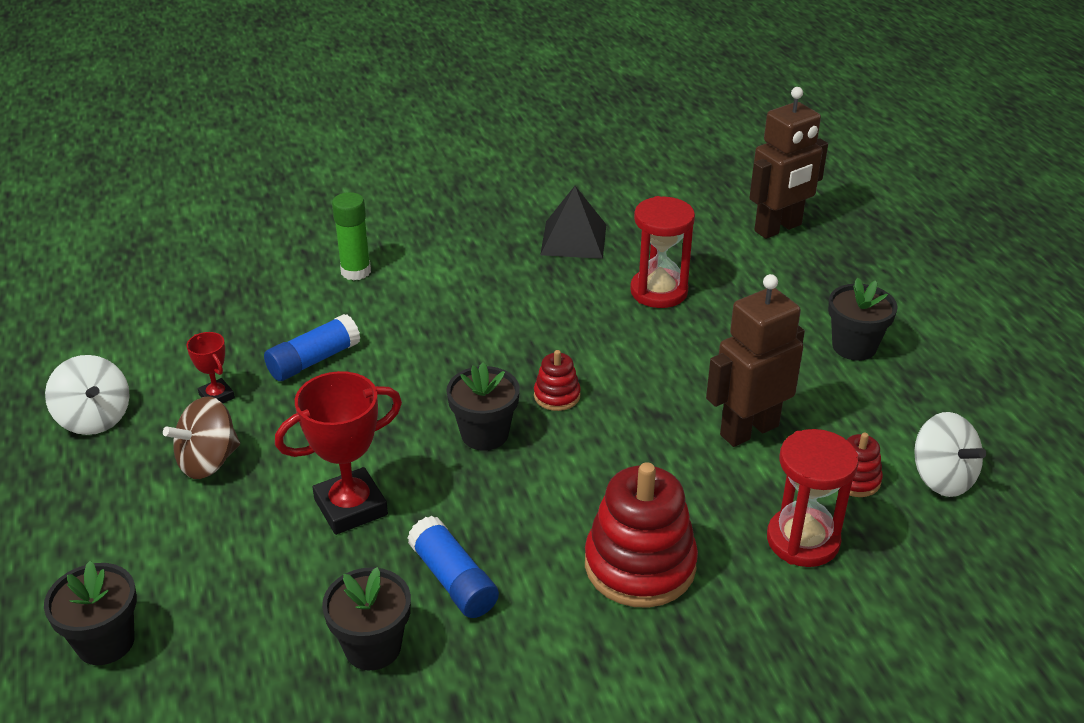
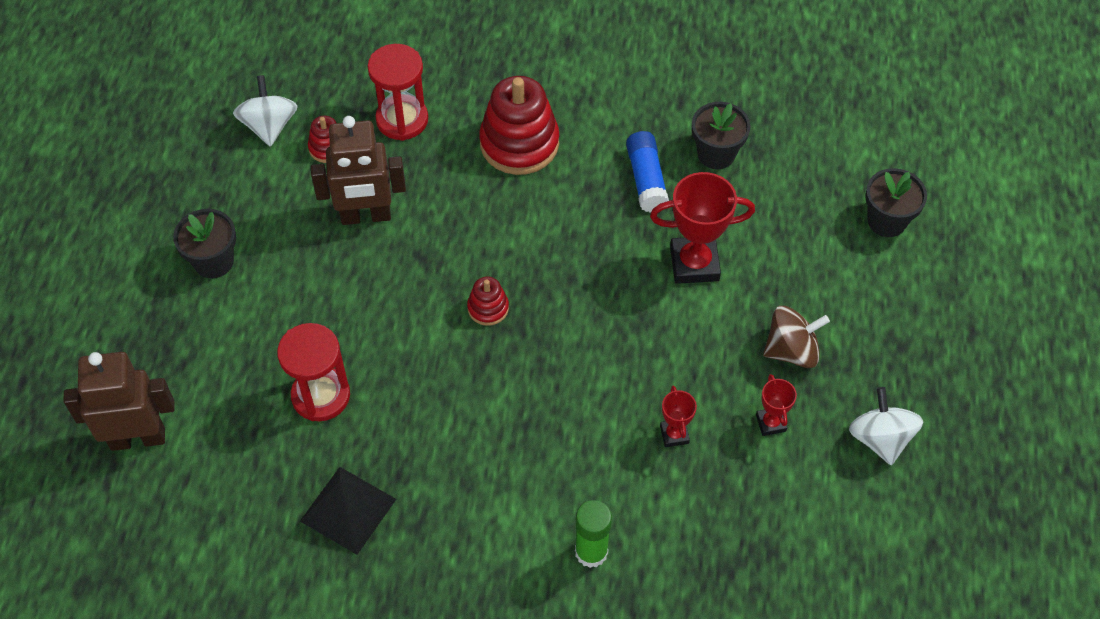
camera: 155 degrees left, 20 degrees up
blue glue stick [264,314,360,381] -> red trophy [660,385,697,447]
black flower pot [446,363,520,451] -> none

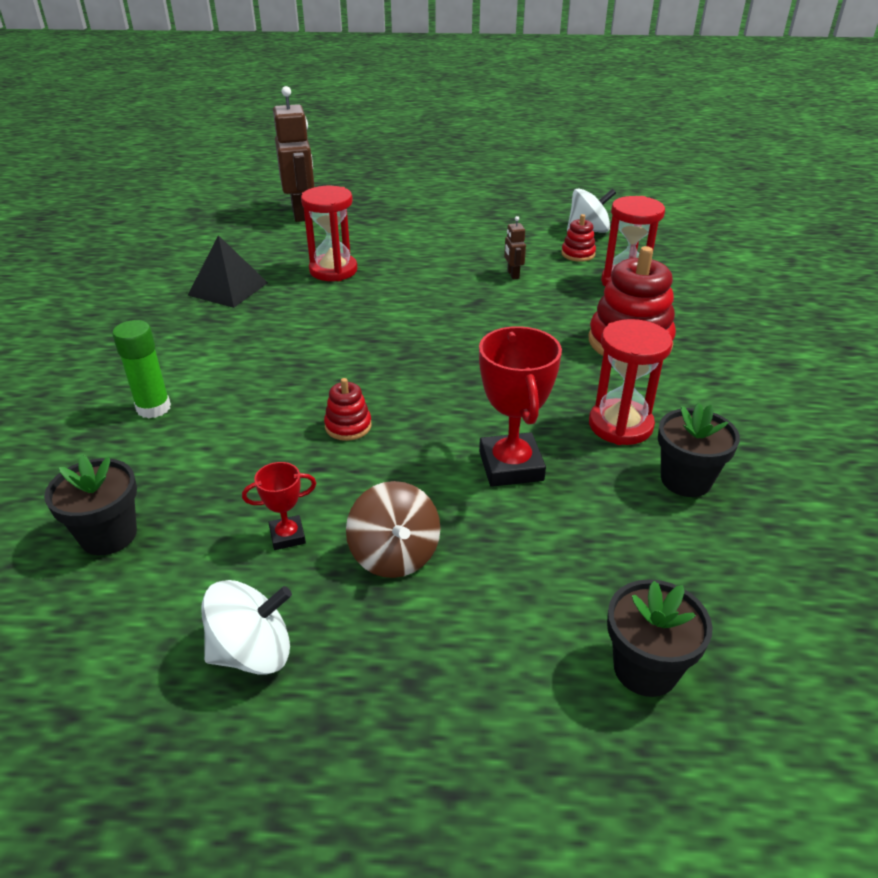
camera: 85 degrees right, 20 degrees down
black flower pot [173,209,236,278] -> black flower pot moved to [44,455,137,555]
brown robot [311,116,406,225] -> brown robot [504,216,526,279], size x0.44
red stacking toy [467,276,509,326] -> red stacking toy moved to [324,378,372,441]
blue glue stick [626,131,669,212] -> red hourglass [589,319,673,445]
red trophy [660,385,697,447] -> none

